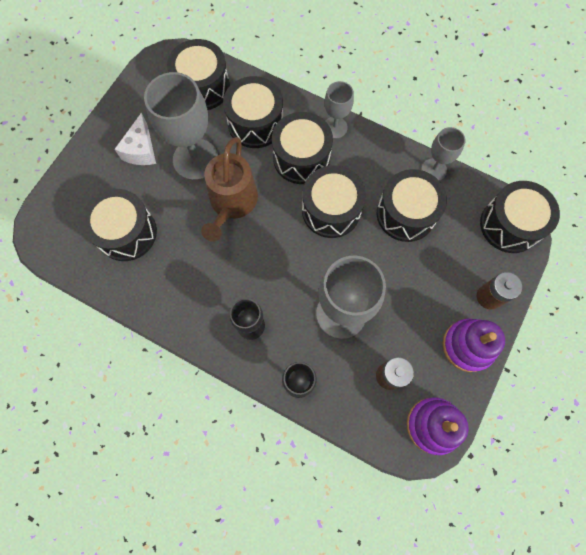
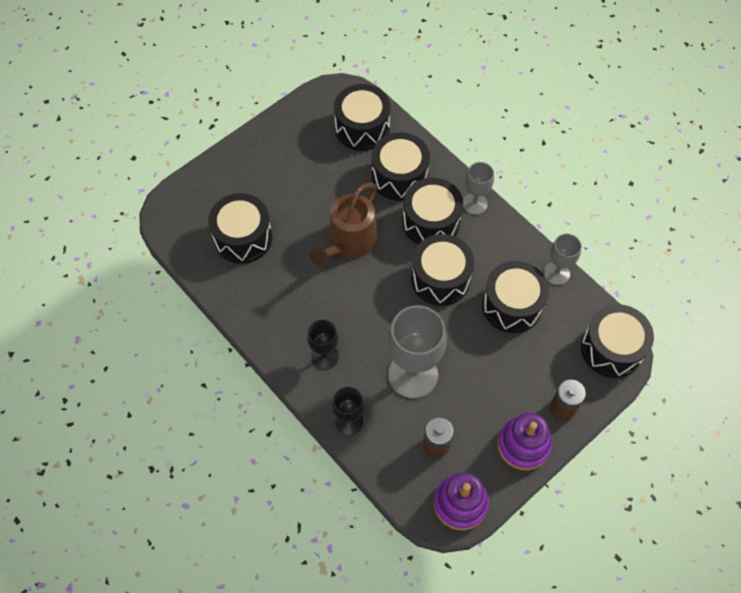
camera: 20 degrees right, 10 degrees down
white cheese [115,112,156,165] -> none
grey goblet [144,72,218,180] -> none

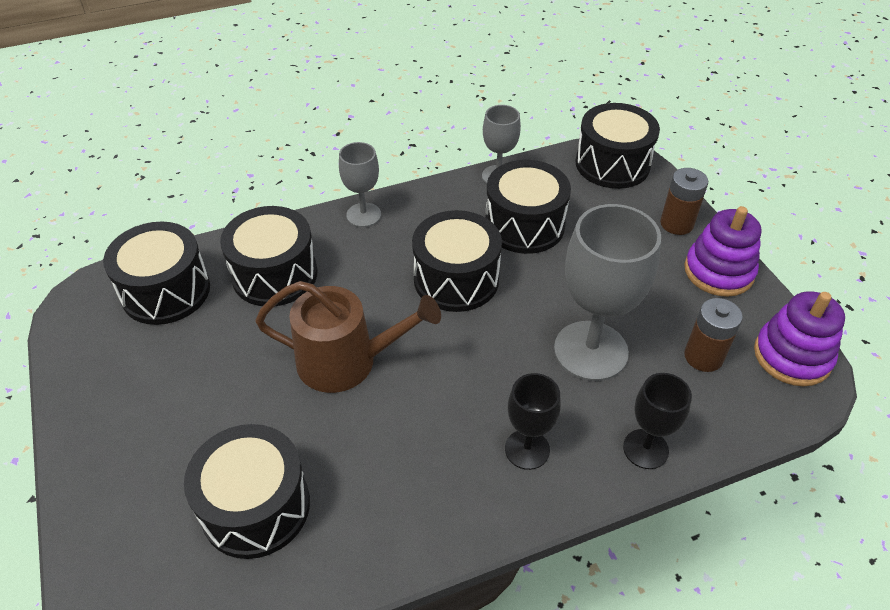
camera: 70 degrees left, 15 degrees down
brown watering can [310,183,377,266] -> brown watering can turned 45 degrees counterclockwise [255,281,441,393]
black drum [402,178,463,245] -> none

